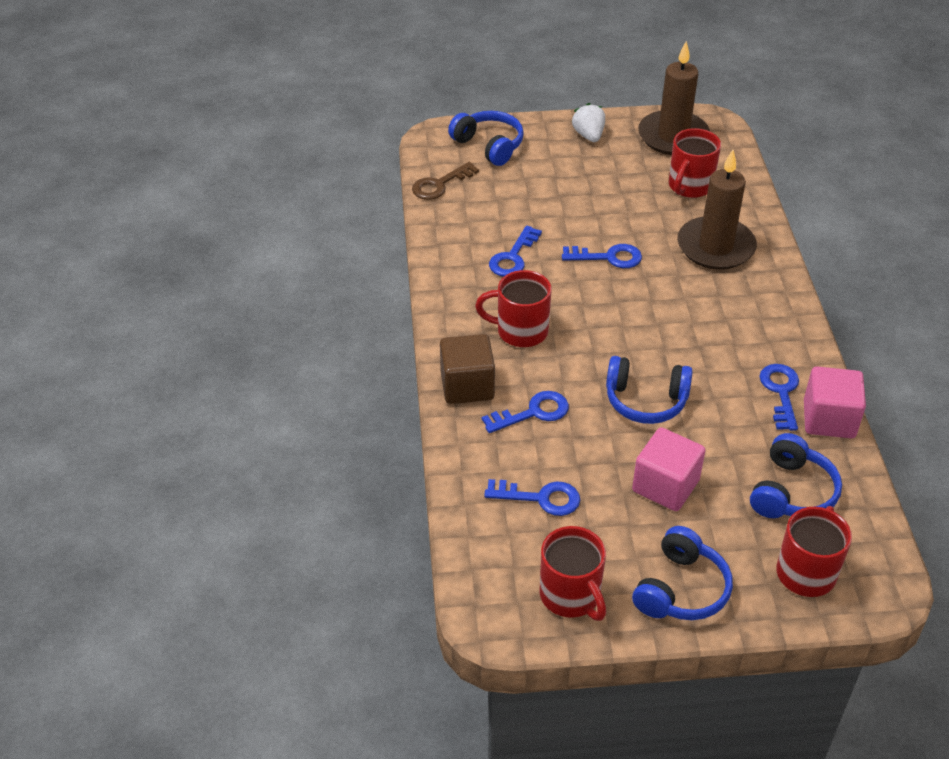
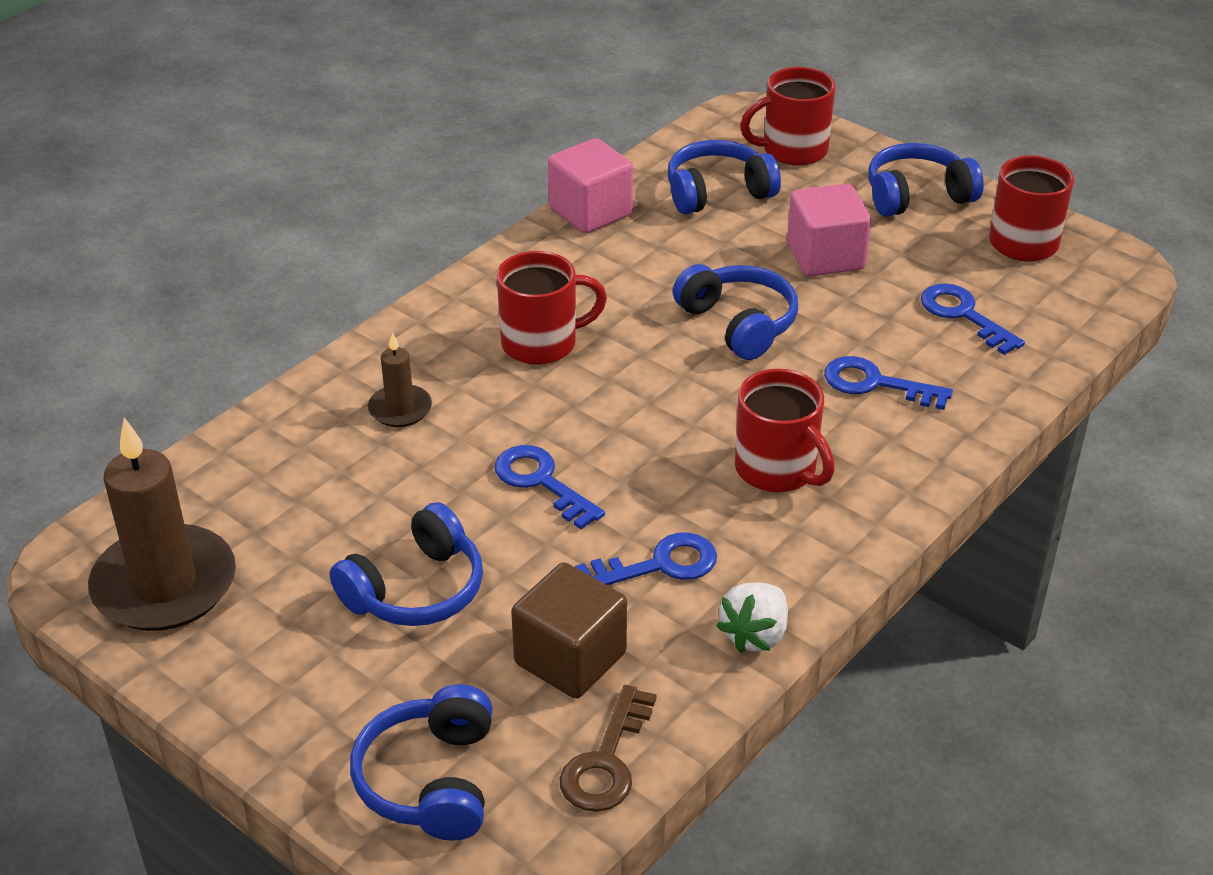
camera: 135 degrees left, 5 degrees down
brown key [412,162,479,200] -> brown key turned 105 degrees clockwise [560,685,657,812]
brown cube [440,334,495,404] -> brown cube moved to [511,562,627,698]
white strawberry [572,103,605,142] -> white strawberry moved to [716,583,788,653]
red mug [669,128,721,198] -> red mug moved to [497,251,607,365]
brown candle [677,150,757,270] -> brown candle [368,332,432,427], size x0.49
blue key [759,364,799,431] -> none
none -> blue headphones [330,502,483,626]

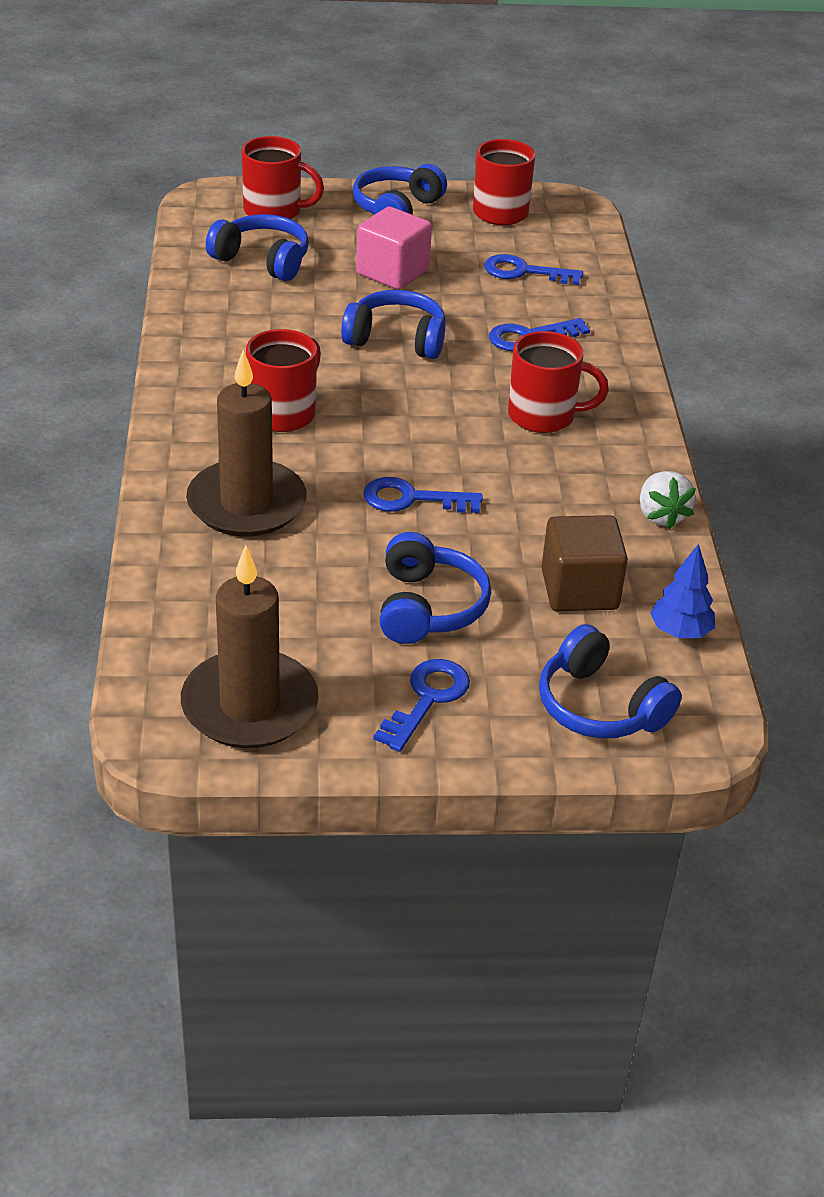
camera: 45 degrees left, 0 degrees up
brown candle [368,332,432,427] -> brown candle [186,350,307,537], size x2.03
pink cube [548,138,633,233] -> none
brown key [560,685,657,812] -> blue tree [650,544,715,638]
blue key [575,532,717,585] -> blue key moved to [373,659,470,752]
blue headphones [668,140,781,215] -> blue headphones turned 90 degrees clockwise [206,214,309,281]
red mug [740,67,836,166] -> red mug turned 105 degrees counterclockwise [241,136,324,219]

